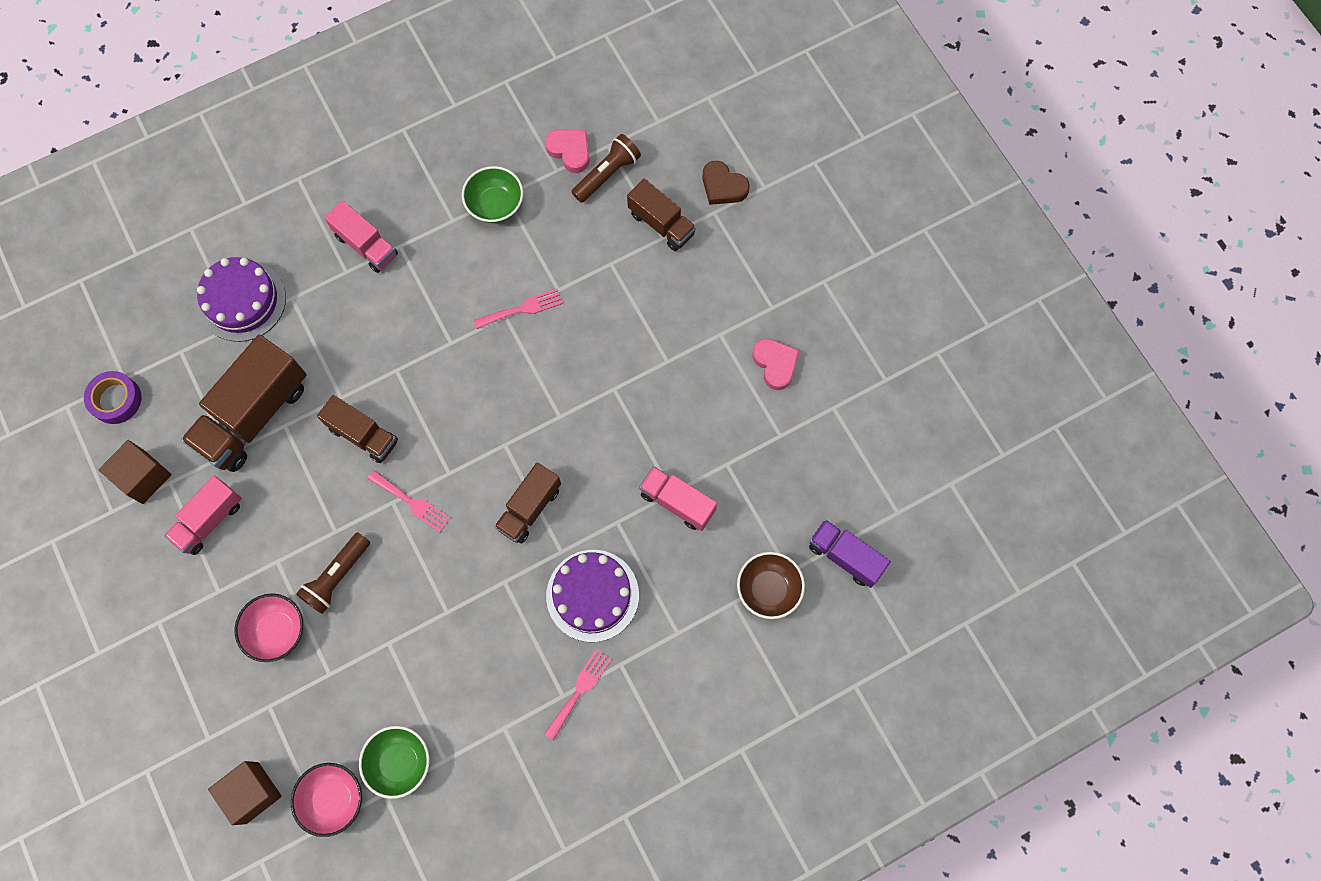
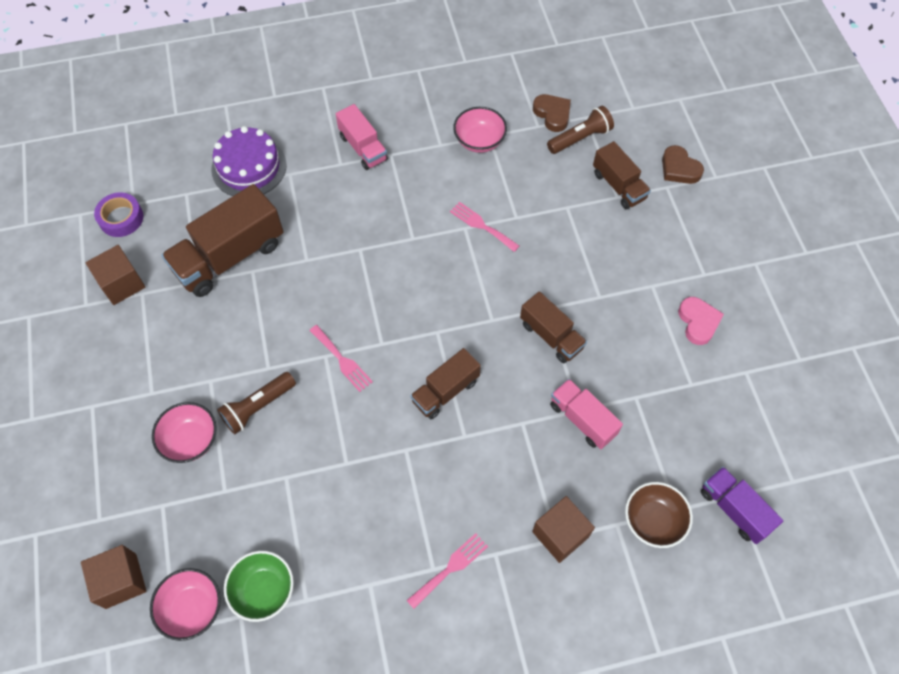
camera: 15 degrees right, 10 degrees down
pink truck [164,476,242,555] -> none
brown truck [317,395,398,463] -> brown truck moved to [520,291,587,363]
green bowl [462,166,523,223] -> pink bowl [453,107,507,153]
pink fork [474,289,563,329] -> pink fork turned 135 degrees counterclockwise [450,202,519,252]
pink heart [545,130,590,173] -> brown heart [533,94,571,132]
purple cake [546,550,639,642] -> none
none -> brown cube [532,496,595,563]

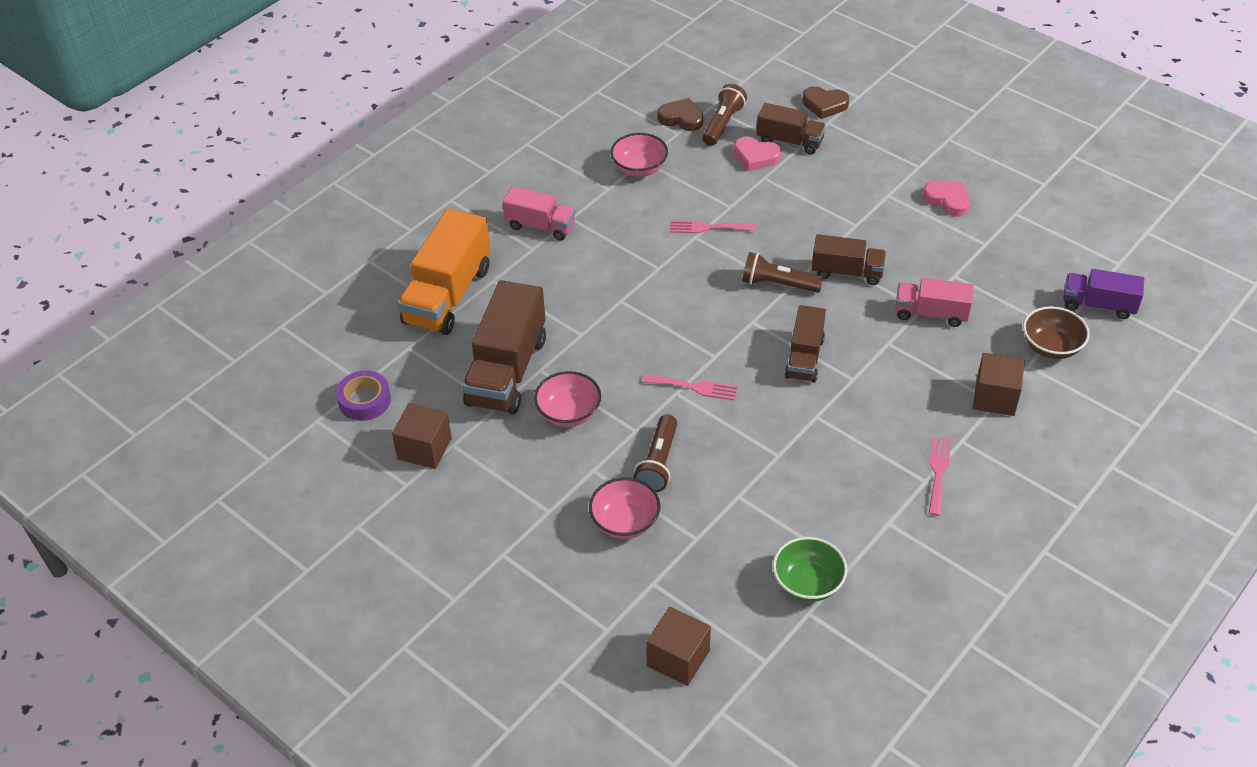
camera: 35 degrees left, 15 degrees down
pink bowl [150,568,221,641] -> pink bowl moved to [534,371,601,427]
purple cake [211,126,287,196] -> orange truck [397,208,491,335]
none -> pink heart [734,136,781,171]
none -> brown flashlight [742,252,824,293]

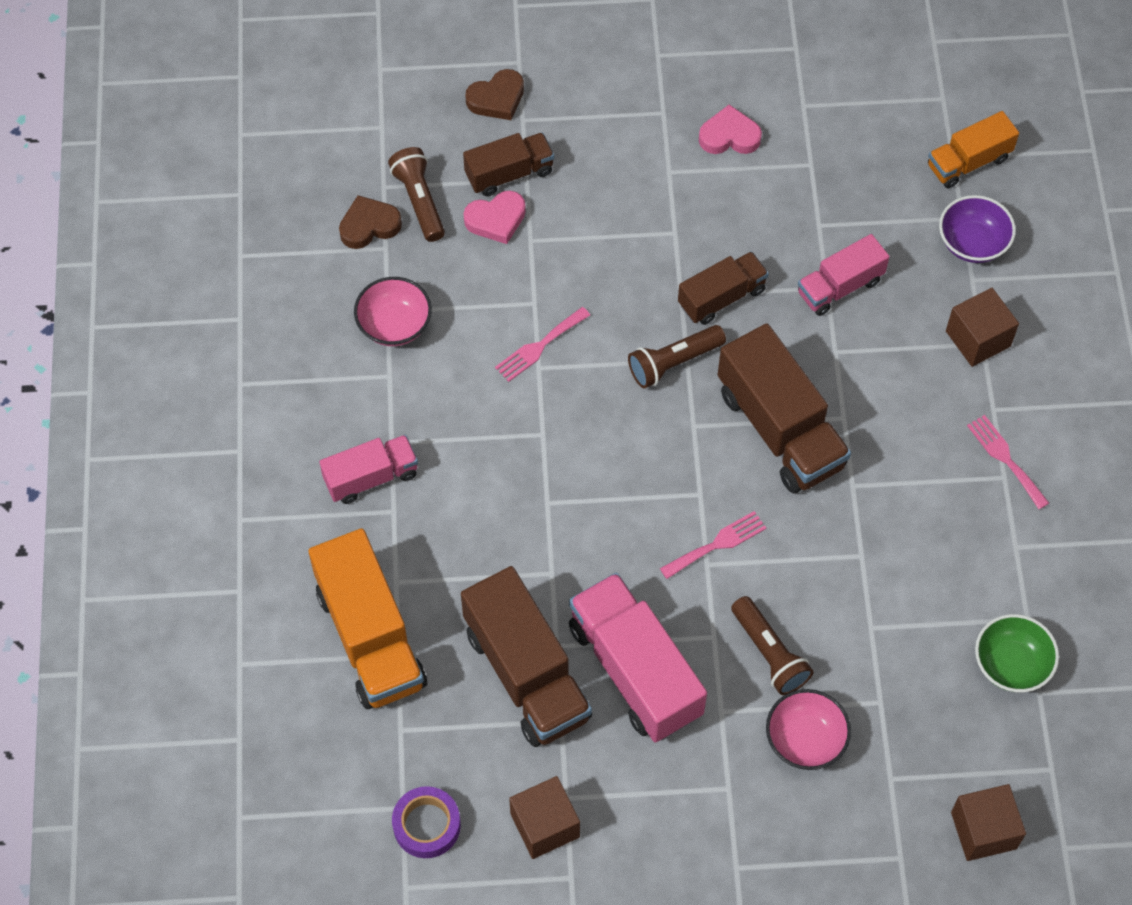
camera: 45 degrees left, 15 degrees up
pink bowl [534,371,601,427] -> pink truck [569,573,707,742]
brown truck [785,305,826,383] -> brown truck [718,323,851,493], size x1.71
brown bowl [1023,306,1090,359] -> purple bowl [939,195,1016,263]
purple truck [1063,269,1144,319] -> orange truck [928,111,1019,188]

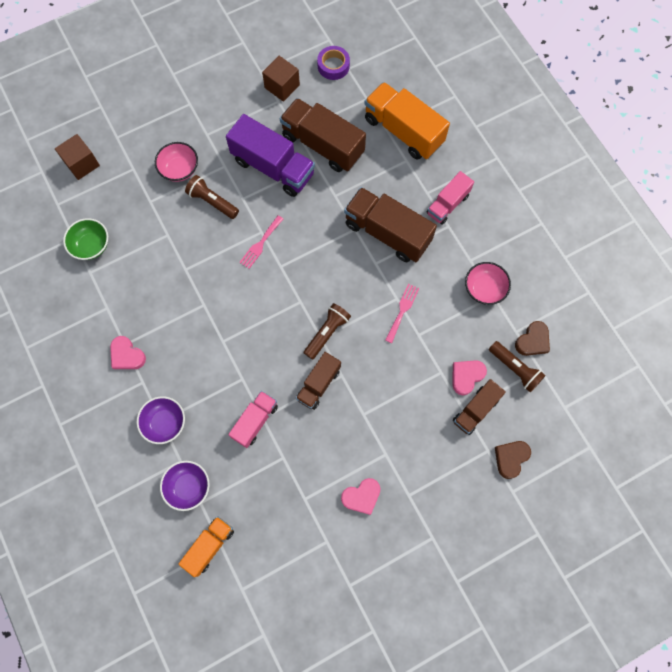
camera: 155 degrees right, 10 degrees up
pink truck [569,573,707,742] -> purple truck [226,114,315,197]
brown truck [718,323,851,493] -> brown truck moved to [344,187,437,262]
brown cube [946,288,1019,367] -> purple bowl [137,396,185,444]
pink fork [967,415,1049,509] -> pink heart [110,336,146,369]

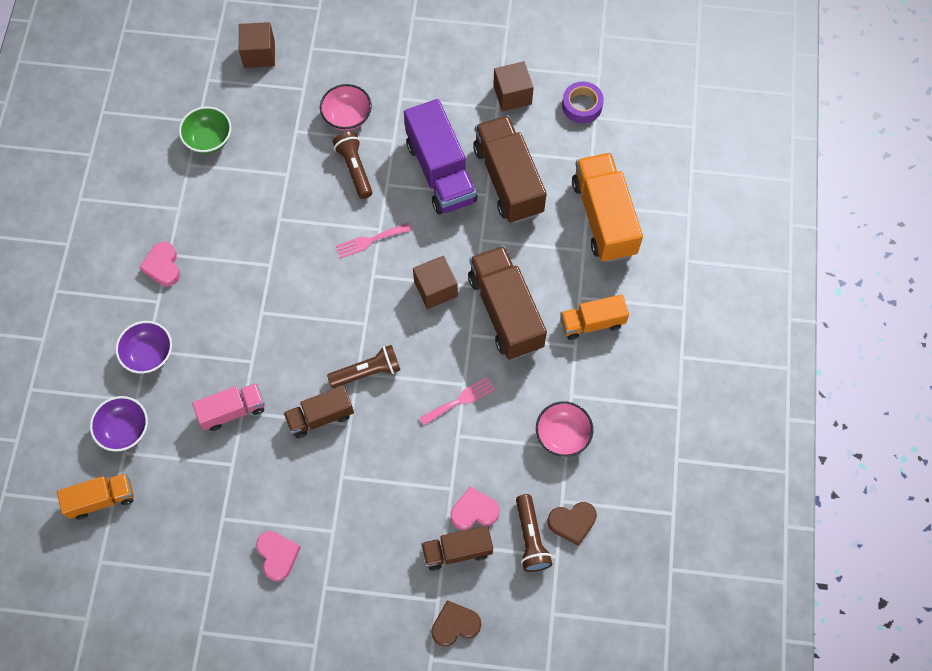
camera: 35 degrees right, 5 degrees down
pink heart [341,478,380,515] -> pink heart turned 120 degrees counterclockwise [256,531,301,581]
pink truck [426,171,474,225] -> orange truck [560,295,629,340]
none -> brown cube [413,255,458,309]

